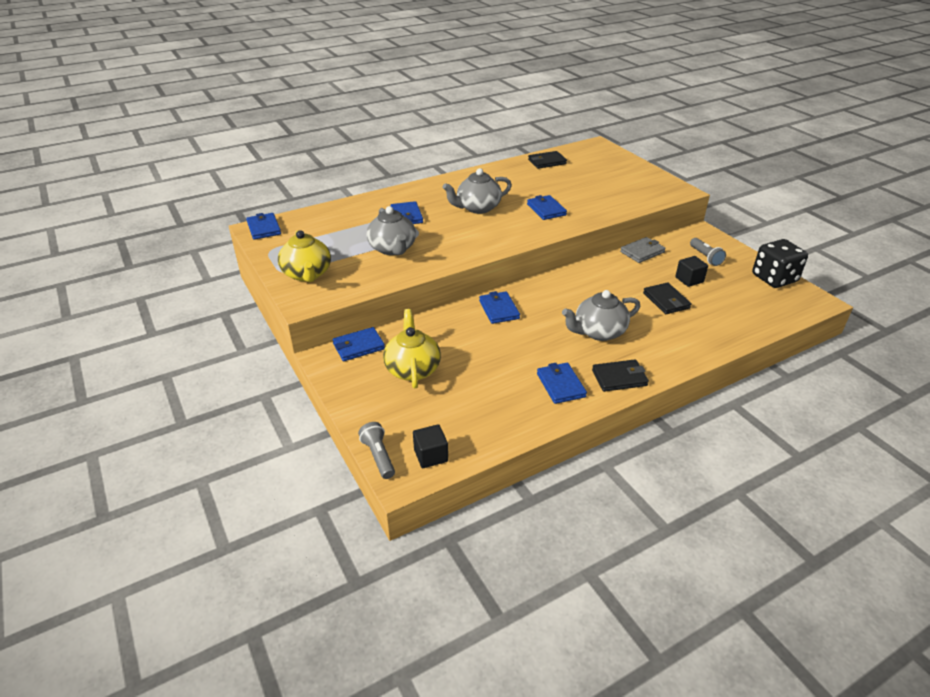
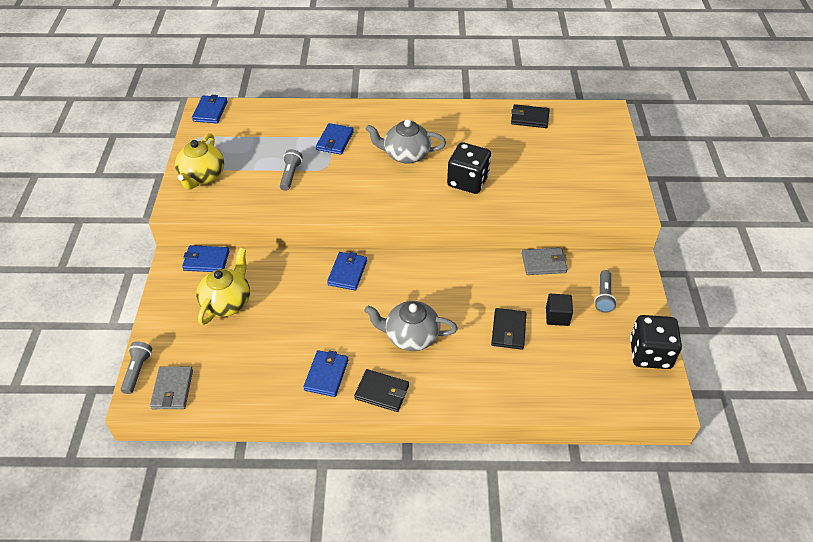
camera: 30 degrees right, 10 degrees up
grey teapot [366,206,416,255] -> grey flashlight [280,149,303,191]
black cube [413,424,448,468] -> grey wallet [150,366,193,409]
blue wallet [527,195,567,220] -> black dice [447,142,491,194]

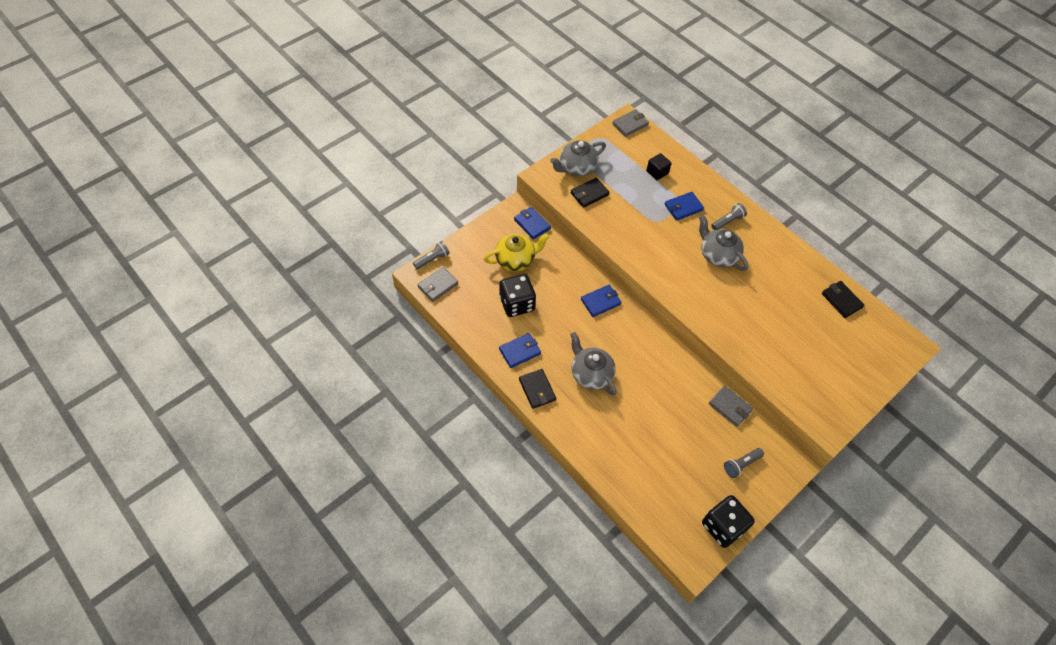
camera: 45 degrees right, 10 degrees up
yellow teapot [175,133,224,190] -> grey teapot [550,140,606,176]
blue wallet [192,95,228,123] -> grey wallet [612,109,649,137]
grey flashlight [280,149,303,191] -> grey flashlight moved to [711,203,747,230]
black dice [447,142,491,194] -> black dice moved to [499,274,536,317]
black wallet [491,308,527,350] -> black wallet moved to [571,177,610,208]
black cube [546,294,573,326] -> black cube moved to [646,153,672,180]

